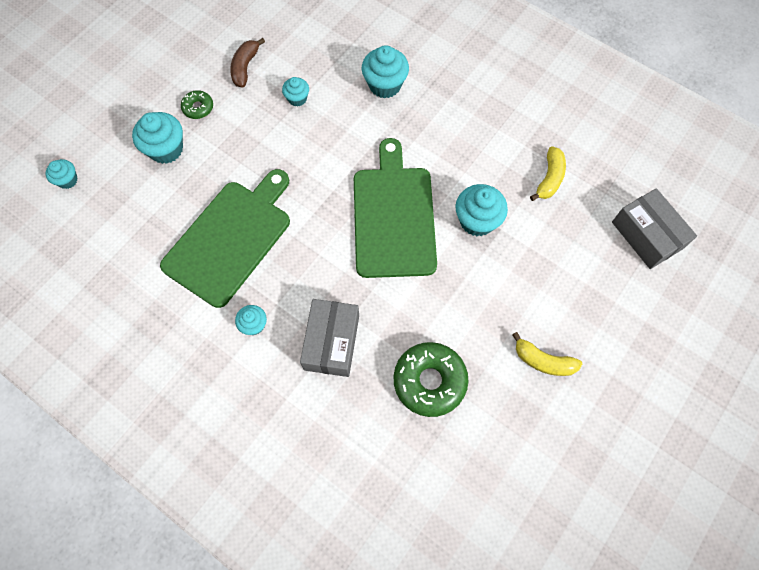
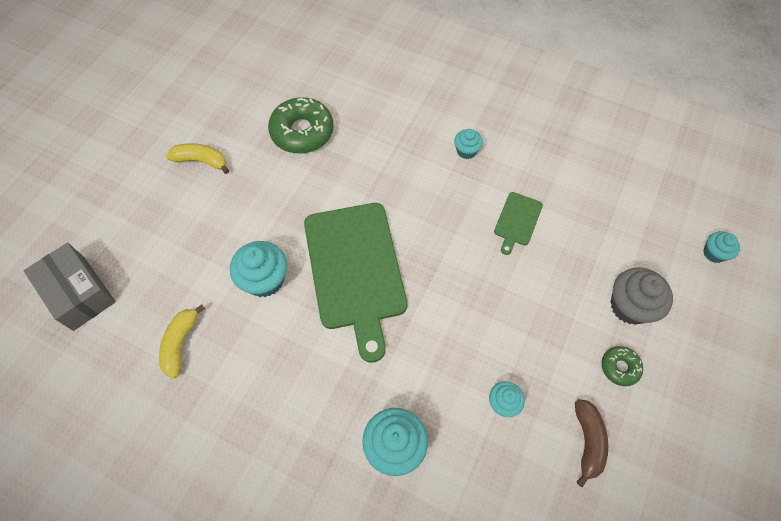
camera: 170 degrees right, 5 degrees down
turquoise cupcake [132,112,183,164] -> grey cupcake [610,268,673,325]
green cutting board [160,169,290,308] -> green cutting board [494,192,543,255], size x0.44
grey box [300,299,359,377] -> none

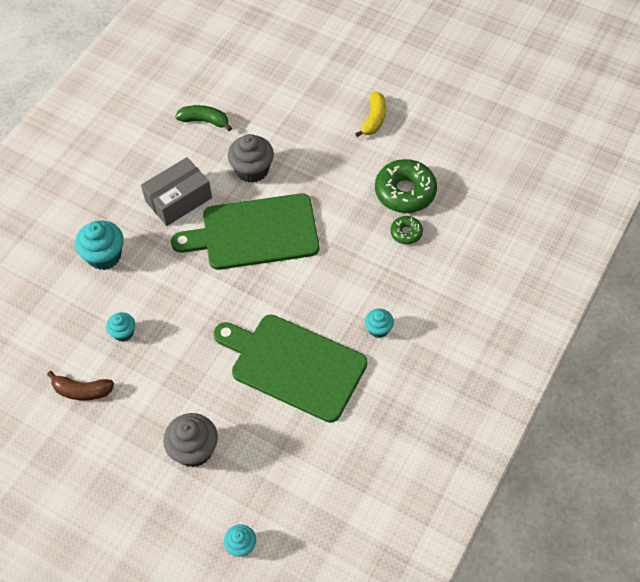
camera: 95 degrees right, 5 degrees down
grey box [24,243,116,331] -> grey box moved to [141,157,212,226]
yellow banana [159,304,205,378] -> green banana [175,105,232,131]
turquoise cupcake [230,241,287,297] -> grey cupcake [228,134,274,183]
green cutting board [494,192,543,255] -> green cutting board [214,315,367,423], size x2.27
green donut [601,346,643,386] -> green donut moved to [390,216,423,244]

